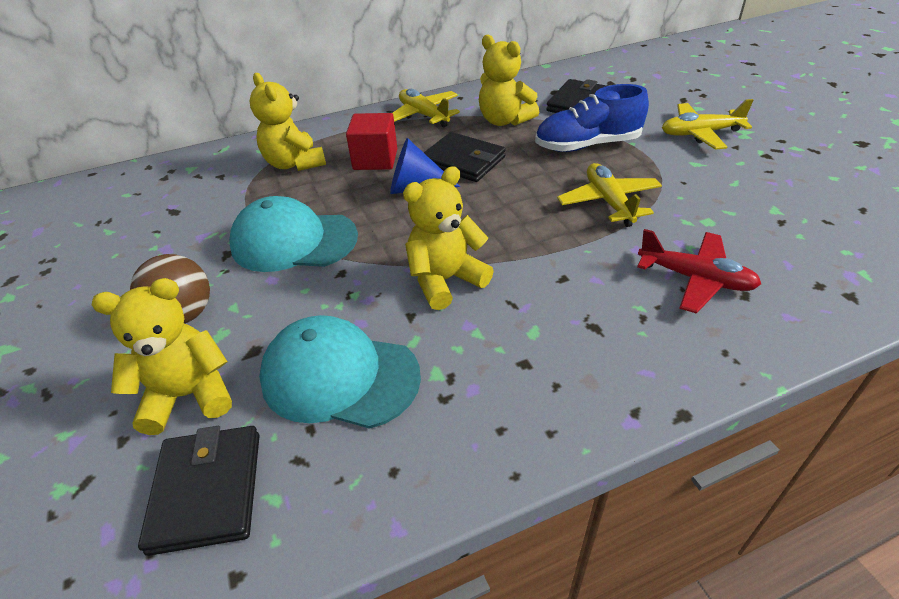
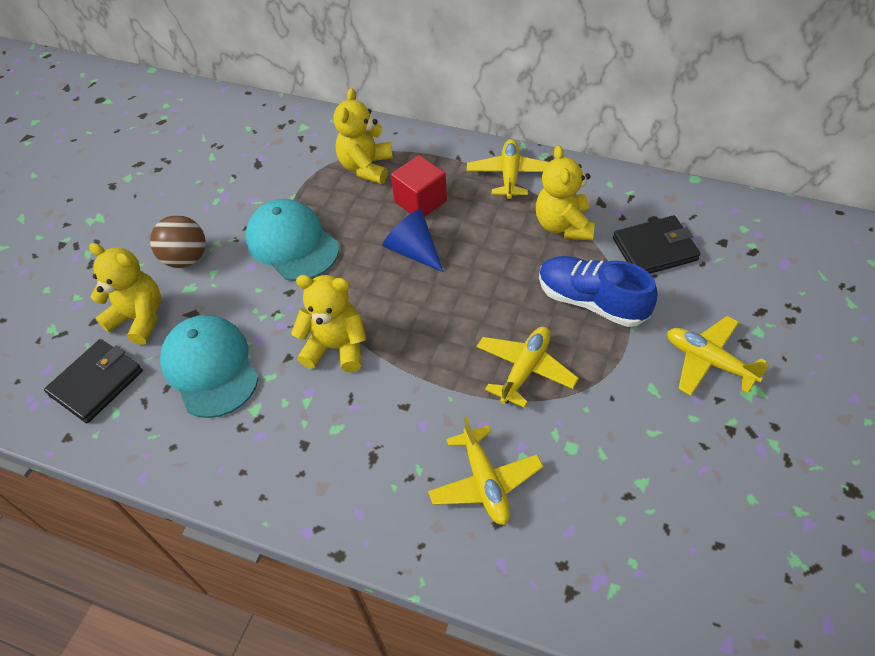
camera: 45 degrees right, 10 degrees up
black wallet [424,132,506,182] -> none
red plane [637,229,761,314] -> yellow plane [428,416,543,525]

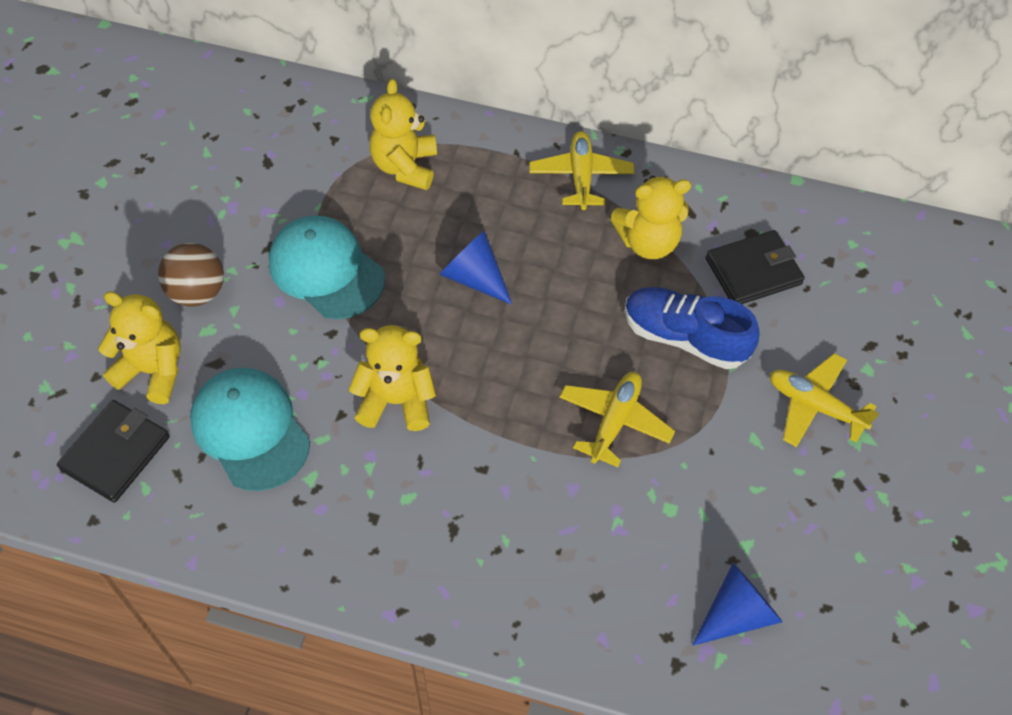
camera: 10 degrees left, 5 degrees up
red cube [391,155,447,217] -> none
yellow plane [428,416,543,525] -> none
yellow teddy bear [536,145,595,241] -> yellow teddy bear turned 90 degrees counterclockwise [610,176,691,259]
none -> blue cone [692,563,783,646]

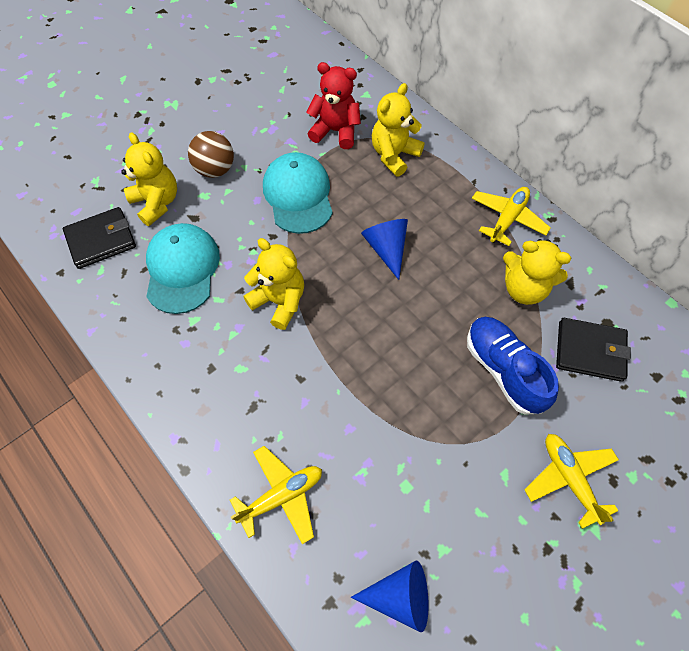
camera: 35 degrees right, 5 degrees up
yellow plane [559,372,675,467] -> yellow plane moved to [230,446,322,544]
none -> red teddy bear [306,62,361,149]

